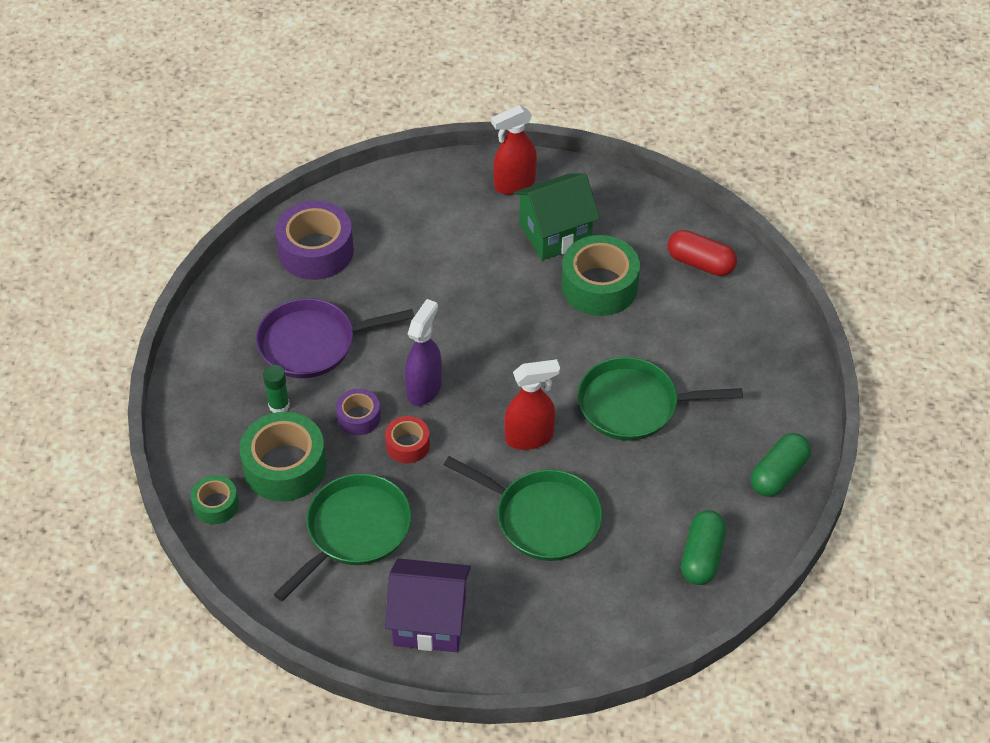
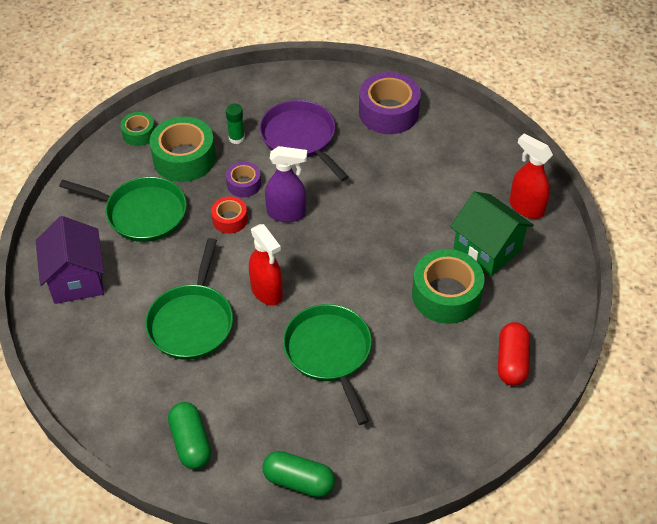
camera: 70 degrees right, 0 degrees up
green capsule [681,510,726,585] -> green capsule turned 75 degrees clockwise [168,402,211,469]

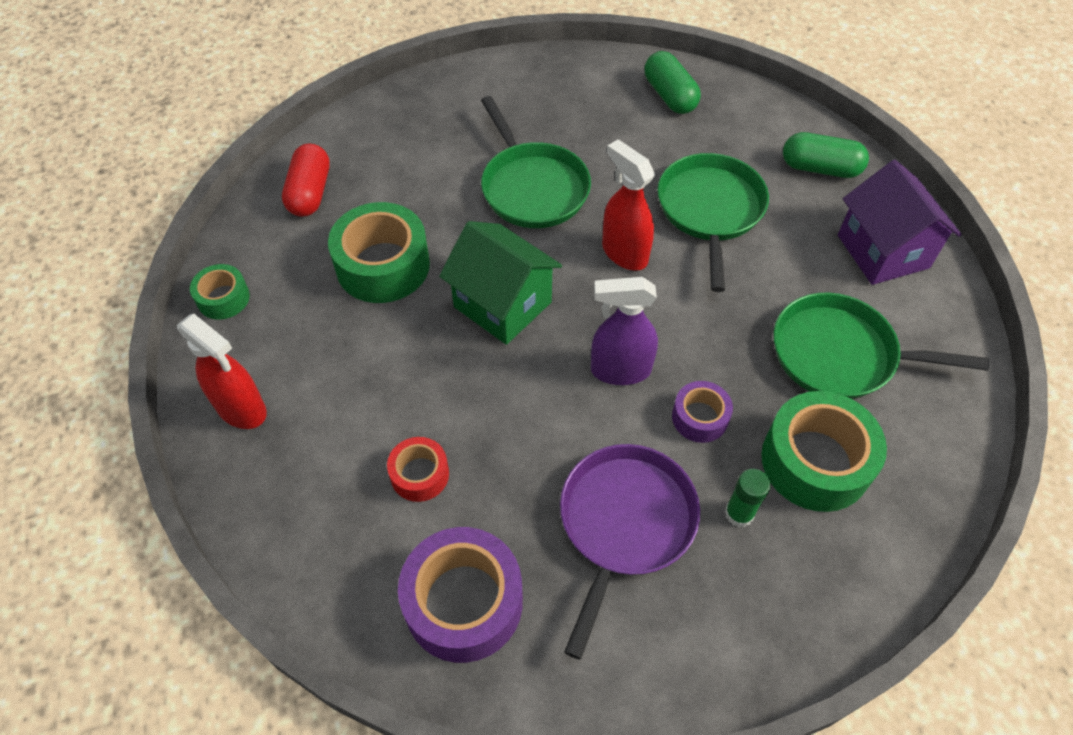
camera: 175 degrees right, 5 degrees up
green tape [120,112,155,146] -> green tape moved to [190,264,250,320]
red tape [211,196,248,234] -> red tape moved to [387,437,449,502]
purple pan [259,100,349,181] -> purple pan turned 120 degrees counterclockwise [560,444,700,659]
green capsule [262,451,335,497] -> green capsule moved to [783,132,869,178]
green house [450,191,534,276] -> green house moved to [439,221,562,345]

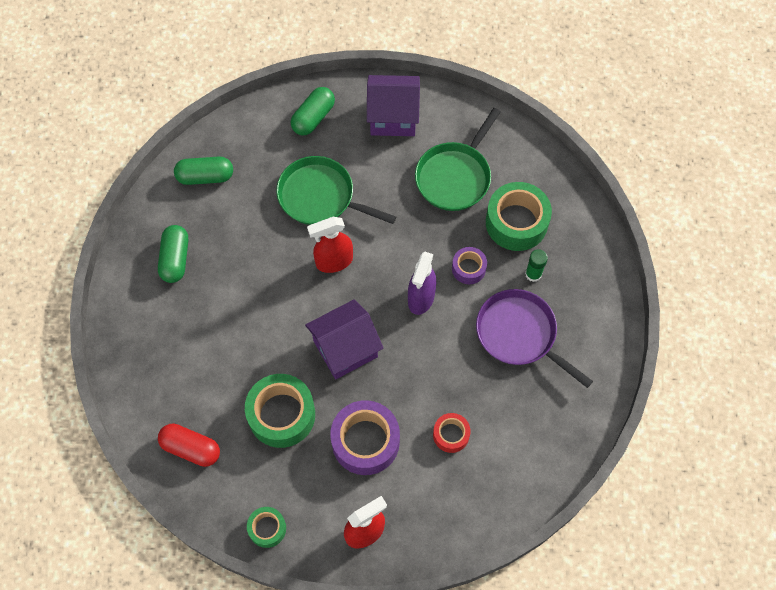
camera: 70 degrees left, 10 degrees up
purple tape [398,527,523,663] -> purple tape moved to [330,400,400,475]
green house [439,221,562,345] -> purple house [305,299,383,379]
green pan [481,96,591,228] -> none
none -> green capsule [158,225,188,283]

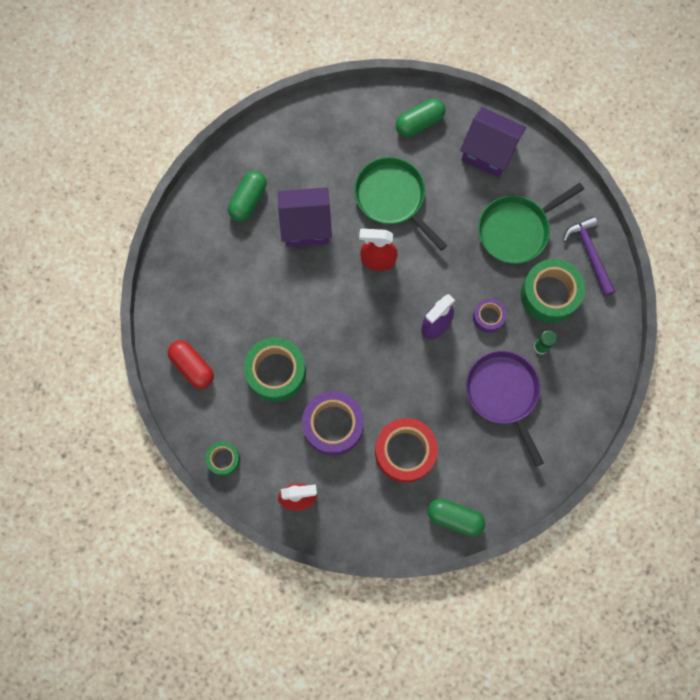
camera: 25 degrees right, 10 degrees up
green capsule [174,157,233,185] -> green capsule moved to [427,498,485,537]
purple house [305,299,383,379] -> purple house moved to [278,188,332,247]
red tape [433,413,470,453] -> red tape [375,418,438,483], size x1.86
none -> purple hammer [563,216,616,296]

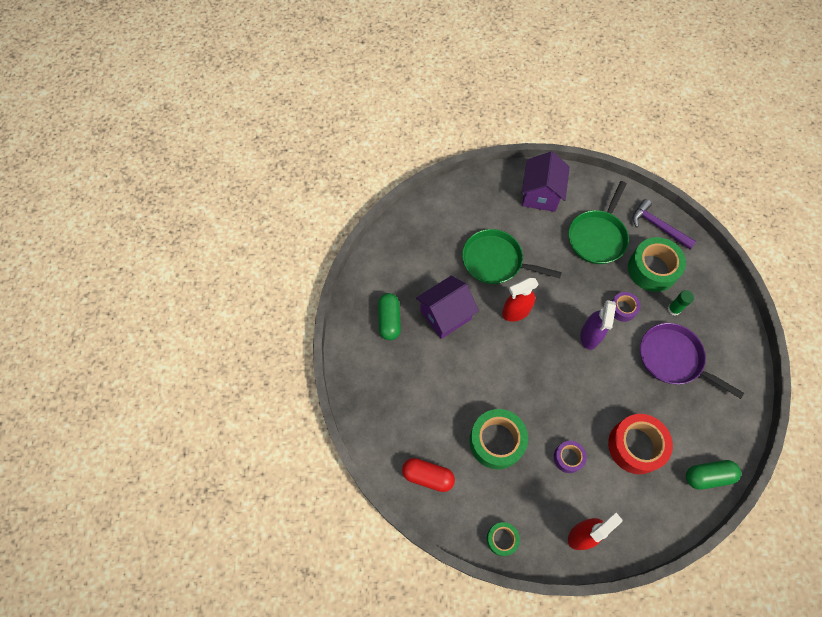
camera: 30 degrees left, 10 degrees down
purple tape [302,391,364,456] -> purple tape [554,441,587,473], size x0.54
green capsule [396,98,445,137] -> none
purple house [460,107,526,177] -> purple house turned 75 degrees counterclockwise [522,151,570,212]

